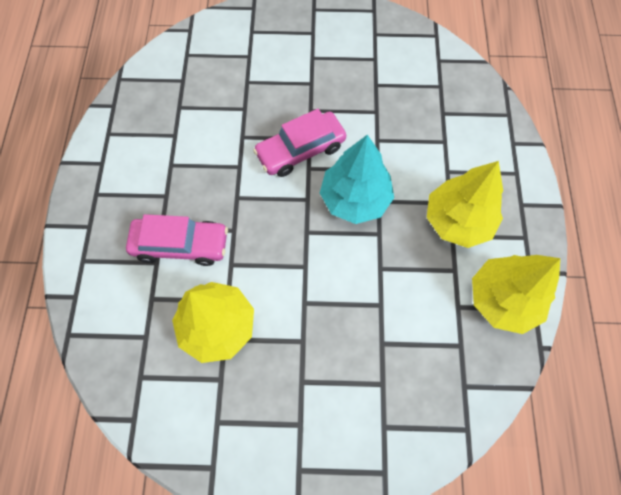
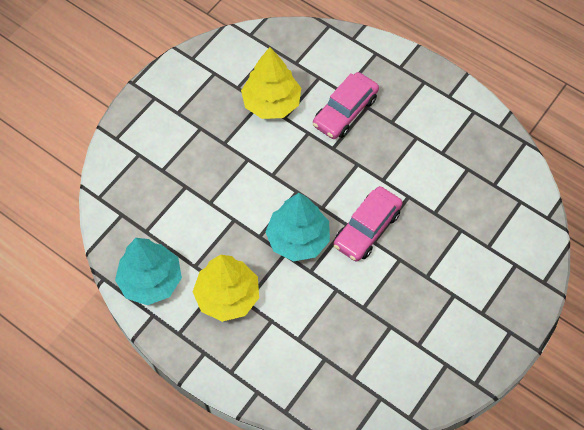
camera: 125 degrees right, 5 degrees down
pink car [253,109,346,177] -> pink car turned 150 degrees counterclockwise [334,186,402,262]
yellow tree [472,255,560,334] -> turquoise tree [115,238,182,305]

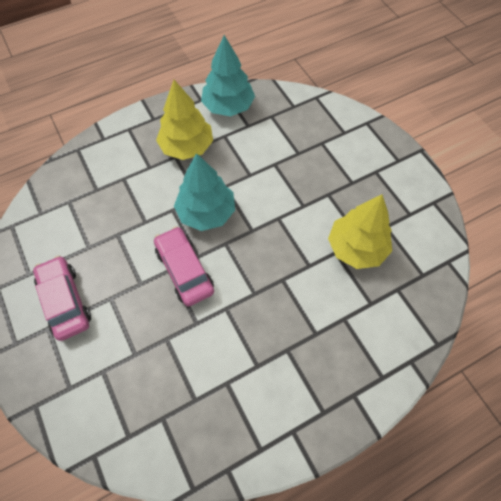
camera: 115 degrees right, 0 degrees up
pink car [313,72,379,139] -> pink car moved to [33,255,91,341]

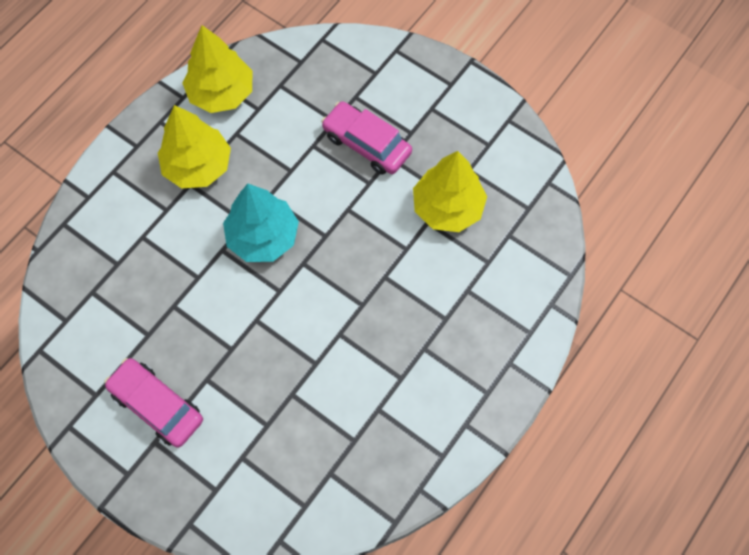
camera: 25 degrees left, 5 degrees up
pink car [154,226,214,307] -> pink car moved to [321,101,412,175]
turquoise tree [201,35,255,116] -> yellow tree [182,25,252,113]

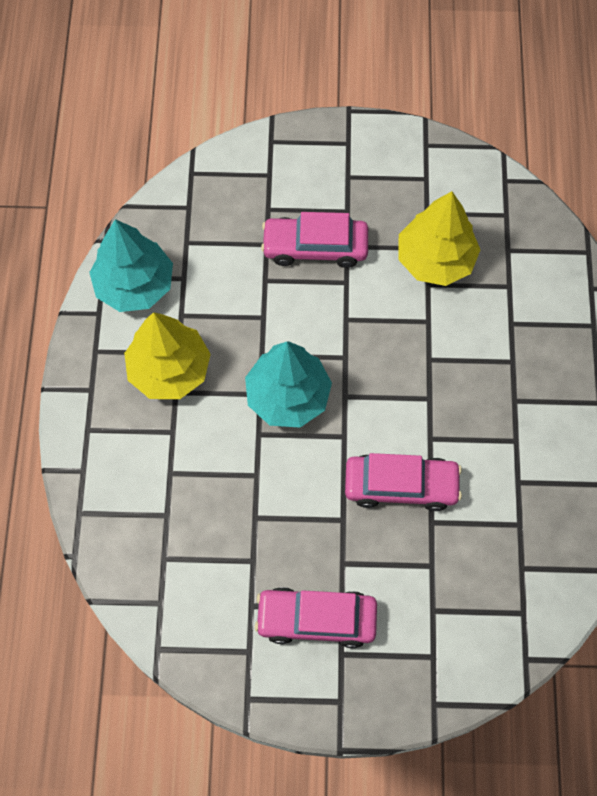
camera: 35 degrees left, 0 degrees up
yellow tree [182,25,252,113] -> turquoise tree [89,219,173,312]
none -> pink car [345,453,462,511]

